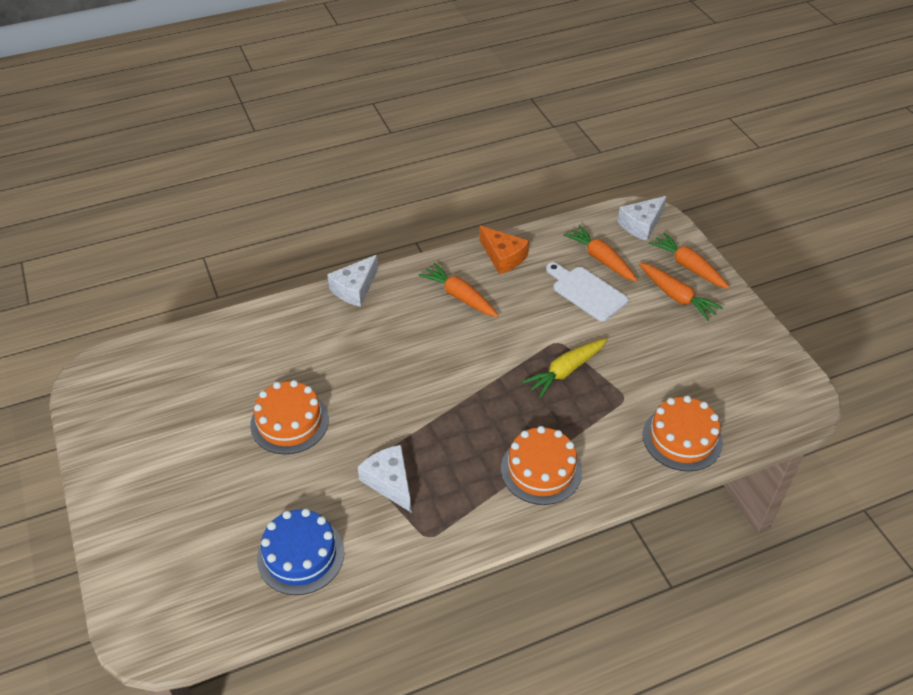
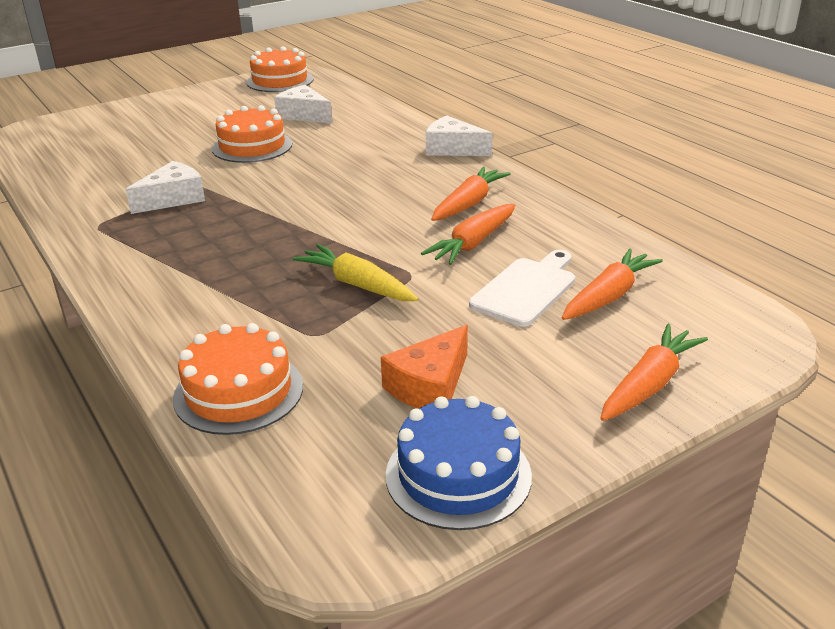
camera: 80 degrees right, 15 degrees down
blue cake [257,509,344,595] -> blue cake moved to [386,396,532,530]
orange cheese [479,226,529,274] -> orange cheese moved to [381,325,468,409]
orange cake [501,426,582,505] -> orange cake moved to [246,46,313,92]
white cheese [617,196,667,241] -> white cheese moved to [274,85,332,123]
orange carrot [639,263,723,321] -> orange carrot moved to [421,204,516,265]

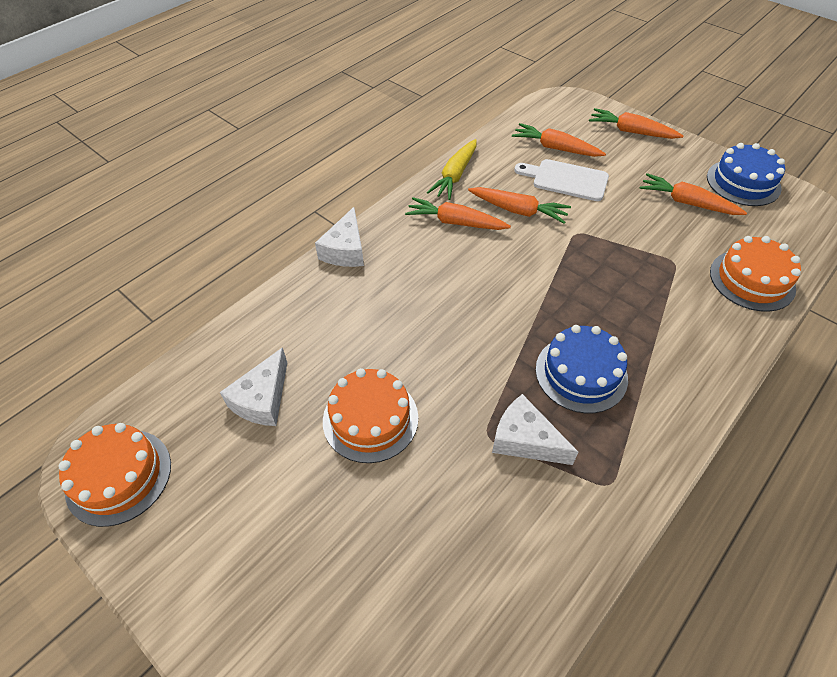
camera: 105 degrees left, 20 degrees up
yellow carrot [293,244,419,301] -> yellow carrot moved to [426,139,477,200]
orange cheese [381,325,468,409] -> orange carrot [640,173,747,215]
none -> blue cake [536,325,628,413]

